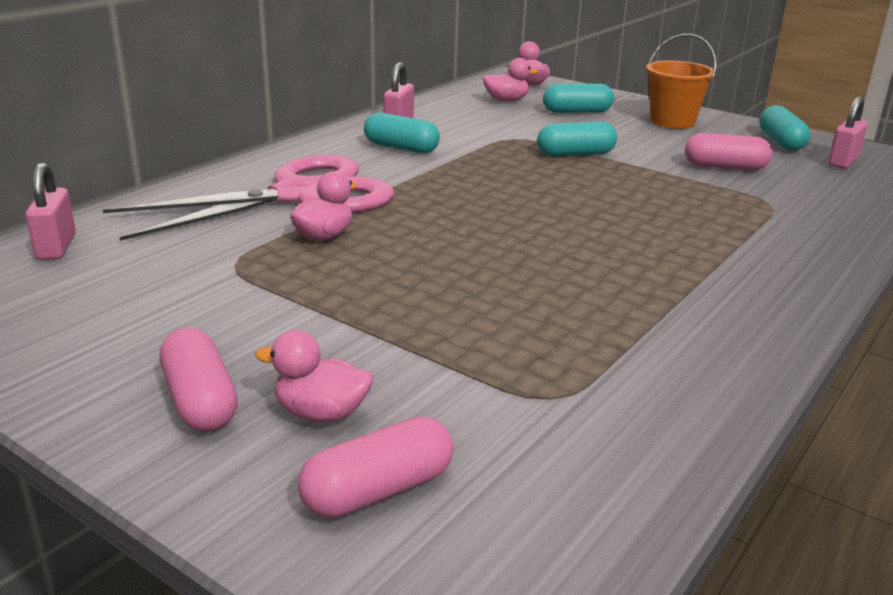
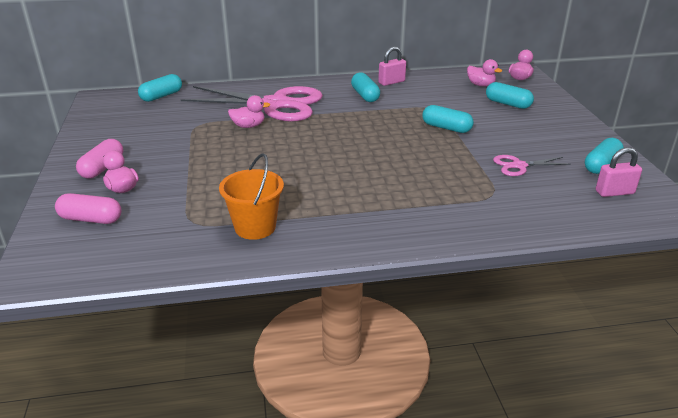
camera: 45 degrees right, 5 degrees up
pink padlock [26,162,76,260] -> turquoise capsule [138,74,182,102]
orange bucket [646,34,717,129] -> orange bucket moved to [219,153,284,240]
pink capsule [685,133,772,170] -> pink scissors [493,155,571,176]

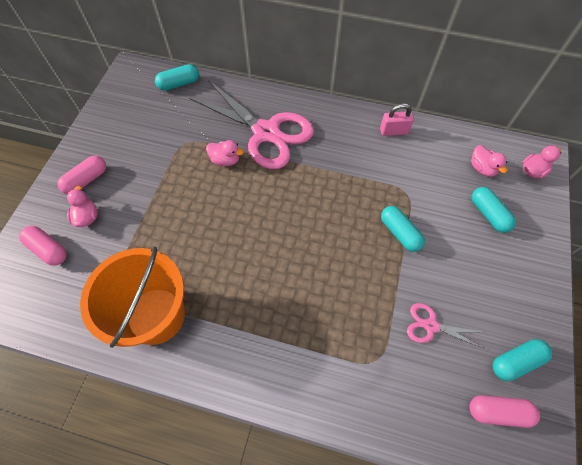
camera: 25 degrees right, 30 degrees up
orange bucket [219,153,284,240] -> orange bucket [80,246,185,348], size x1.63
turquoise capsule [351,72,380,102] -> none
pink padlock [596,147,642,197] -> pink capsule [469,395,540,428]

